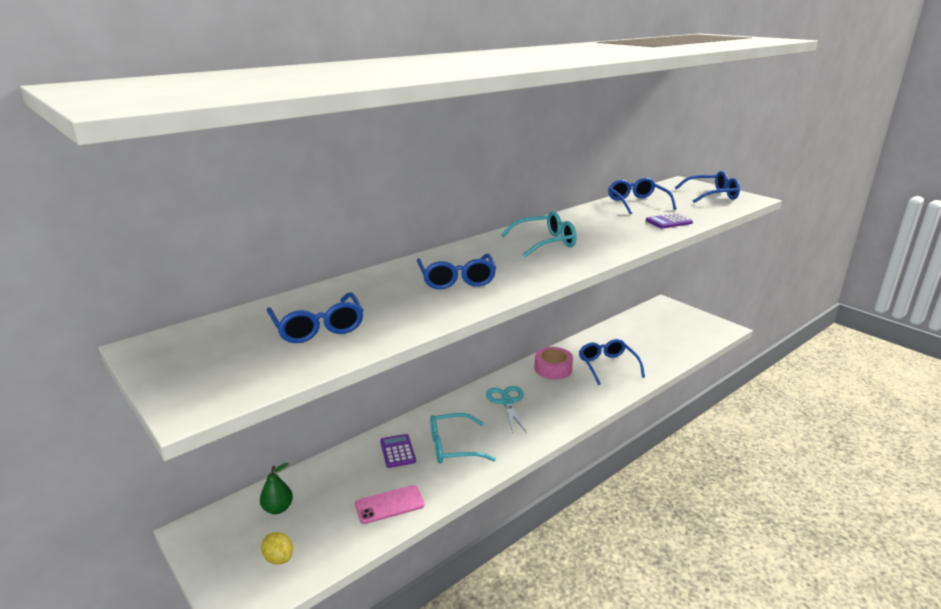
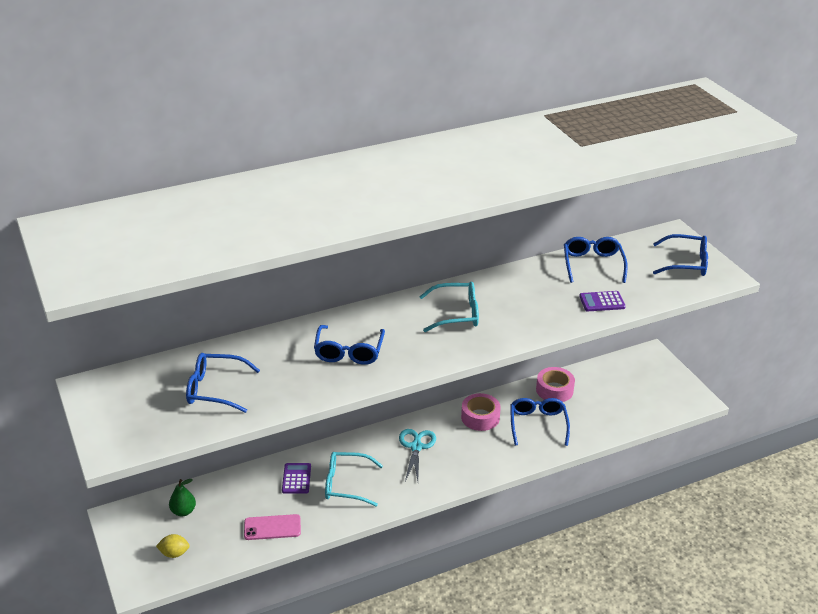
camera: 15 degrees right, 10 degrees up
yellow lemon [261,532,293,565] -> yellow lemon turned 60 degrees counterclockwise [156,534,190,558]
blue glasses [267,293,364,343] -> blue glasses turned 105 degrees clockwise [186,353,260,413]
none -> pink tape [536,367,575,402]

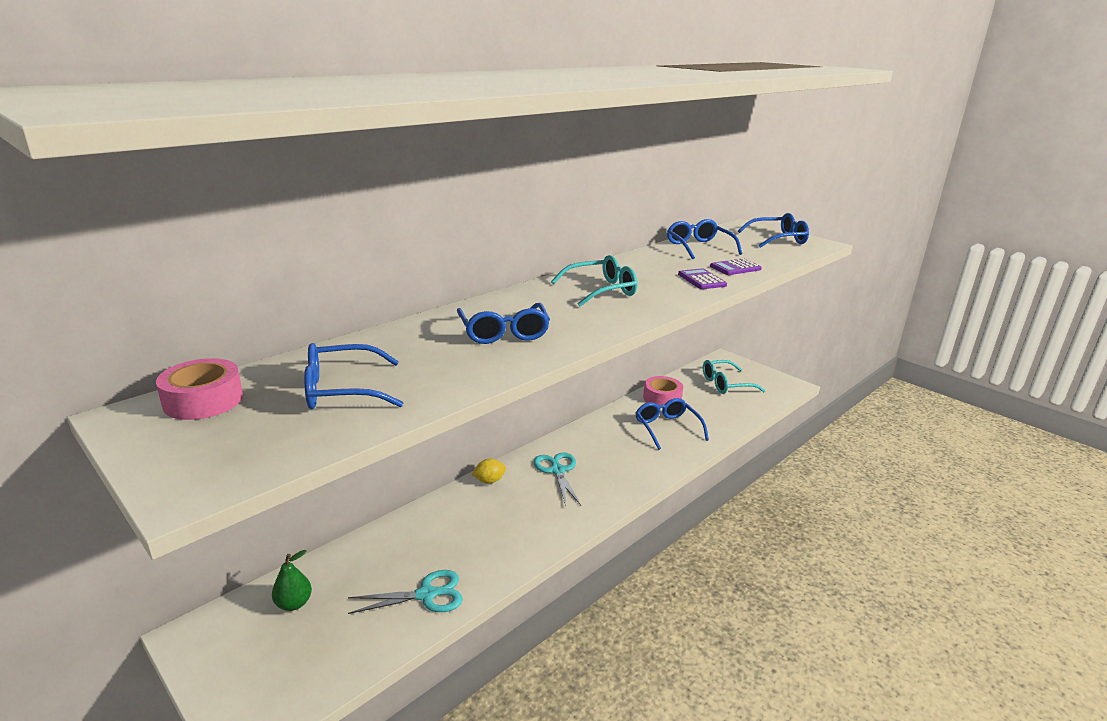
camera: 20 degrees left, 10 degrees down
yellow lemon [156,534,190,558] -> yellow lemon moved to [472,459,506,484]
pink phone [244,514,301,540] -> turquoise scissors [348,570,463,614]
purple calculator [282,463,311,494] -> purple calculator moved to [678,268,727,289]
turquoise glasses [325,452,383,506] -> turquoise glasses moved to [703,360,765,394]
pink tape [461,393,501,431] -> pink tape moved to [156,358,243,420]

